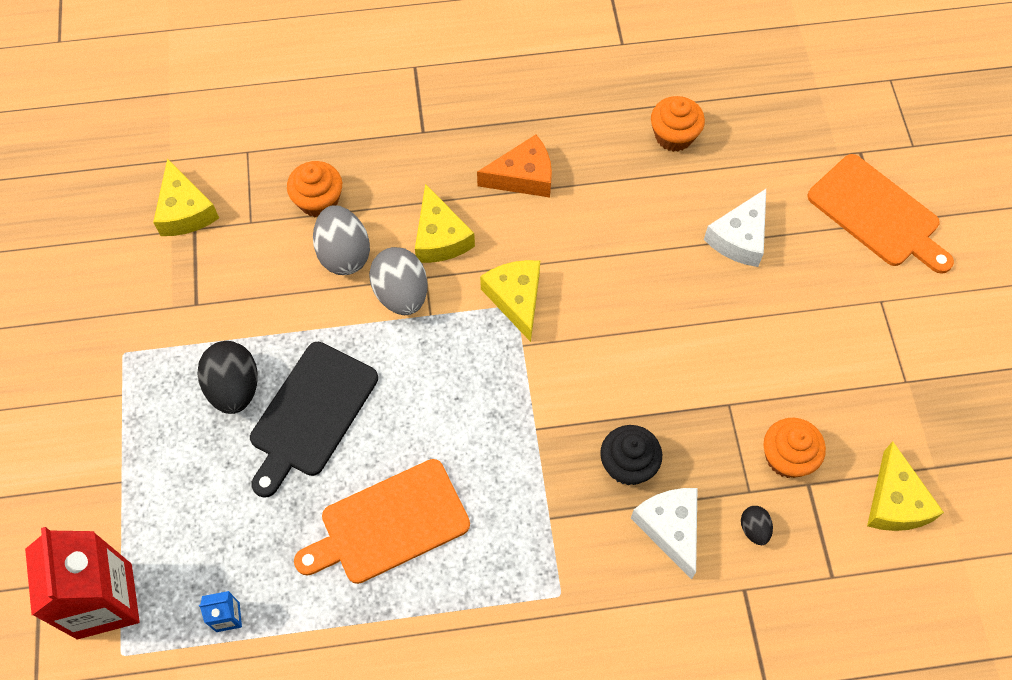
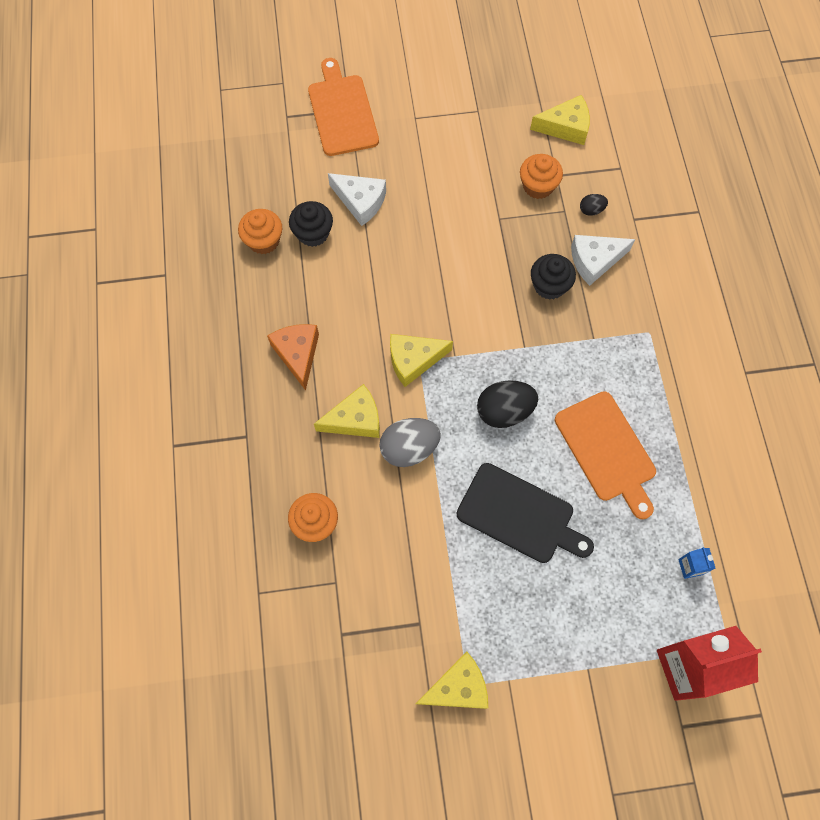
camera: 90 degrees left, 5 degrees up
yellow cheese [153,158,219,236] -> yellow cheese moved to [415,652,488,709]
black egg [198,341,258,414] -> black egg moved to [477,380,538,428]
grey egg [313,205,370,275] -> none
orange cutting board [807,154,954,274] -> orange cutting board turned 60 degrees counterclockwise [308,58,379,156]
none -> black cupcake [289,201,333,247]

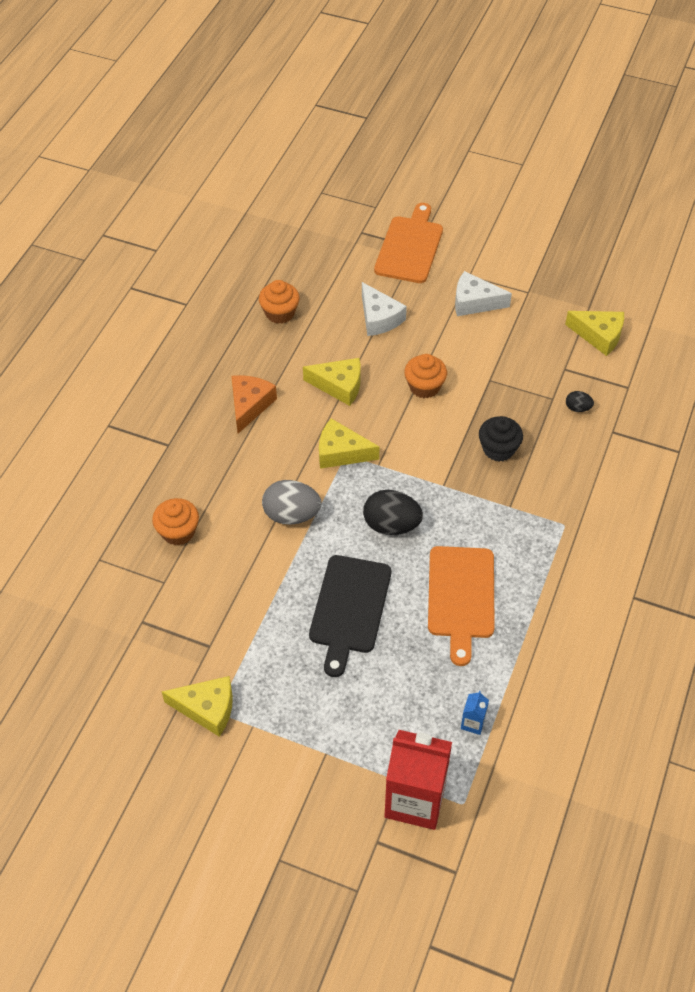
camera: 30 degrees right, 15 degrees down
black cupcake [289,201,333,247] -> none
yellow cheese [314,384,380,438] -> yellow cheese moved to [303,358,361,406]
black cutting board [456,463,594,563] -> black cutting board turned 45 degrees clockwise [309,555,391,677]
orange cupcake [520,154,563,199] -> orange cupcake moved to [404,354,447,398]
white cheese [571,235,635,286] -> white cheese moved to [455,271,512,316]

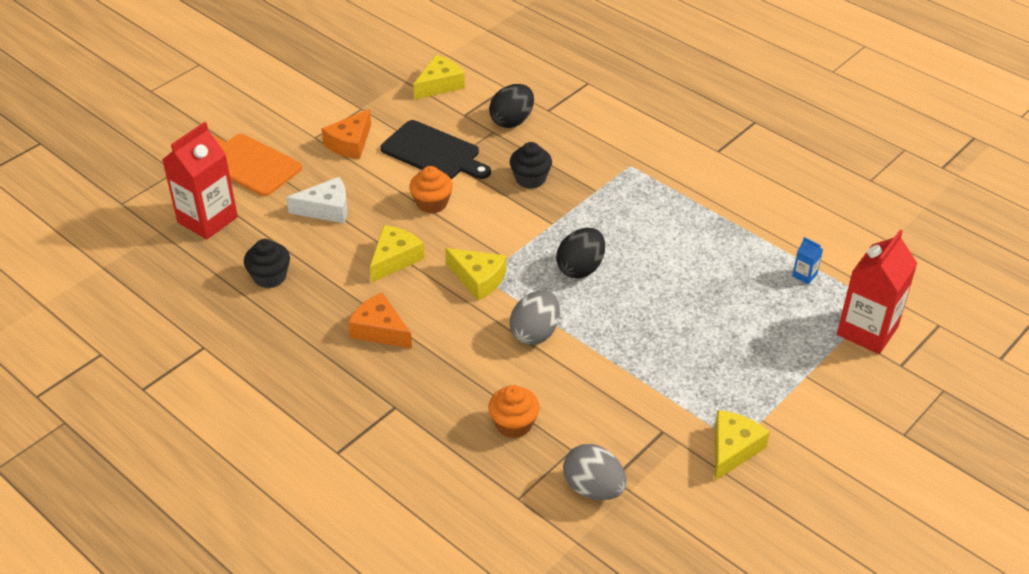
camera: 70 degrees left, 10 degrees down
orange cupcake [259,280,300,324] -> black cupcake [244,239,290,288]
black cutting board [309,555,391,677] -> black cutting board moved to [380,120,491,179]
yellow cheese [319,418,379,469] -> yellow cheese turned 90 degrees counterclockwise [445,248,506,301]
orange cutting board [428,546,495,666] -> none
white cheese [455,271,512,316] -> orange cheese [322,109,371,159]
black egg [566,391,594,412] -> black egg [489,84,534,128], size x2.00
none -> red carton [162,122,238,240]
none -> grey egg [563,444,627,500]

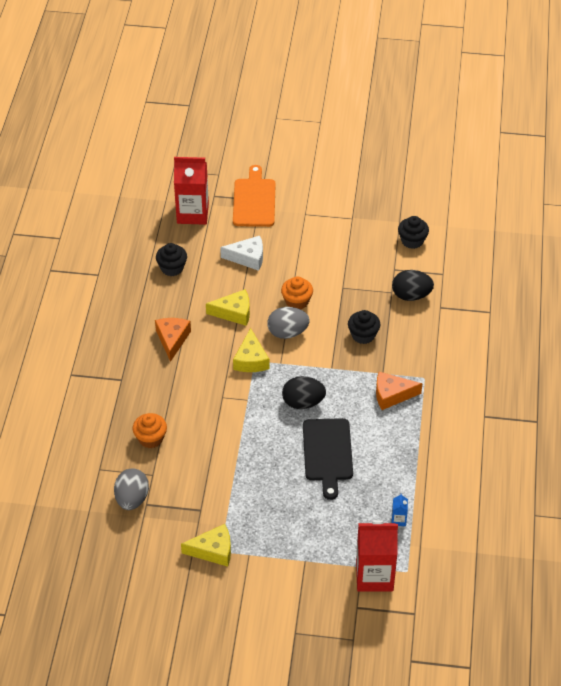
camera: 55 degrees right, 5 degrees up
white cheese [286,177,348,223] -> white cheese turned 45 degrees counterclockwise [220,236,263,271]
orange cheese [322,109,371,159] -> orange cheese moved to [376,372,423,410]
black cutting board [380,120,491,179] -> black cutting board moved to [303,418,353,500]
yellow cheese [413,55,465,100] -> black cupcake [398,216,429,249]
grey egg [510,290,560,345] -> grey egg moved to [267,307,310,339]

